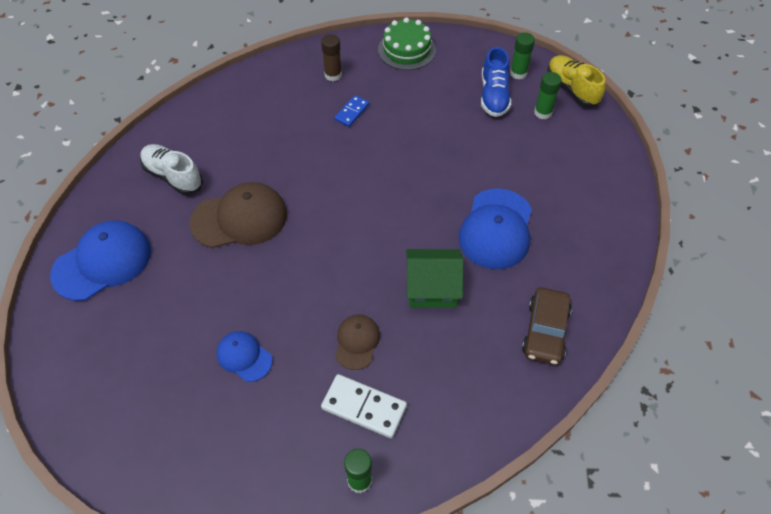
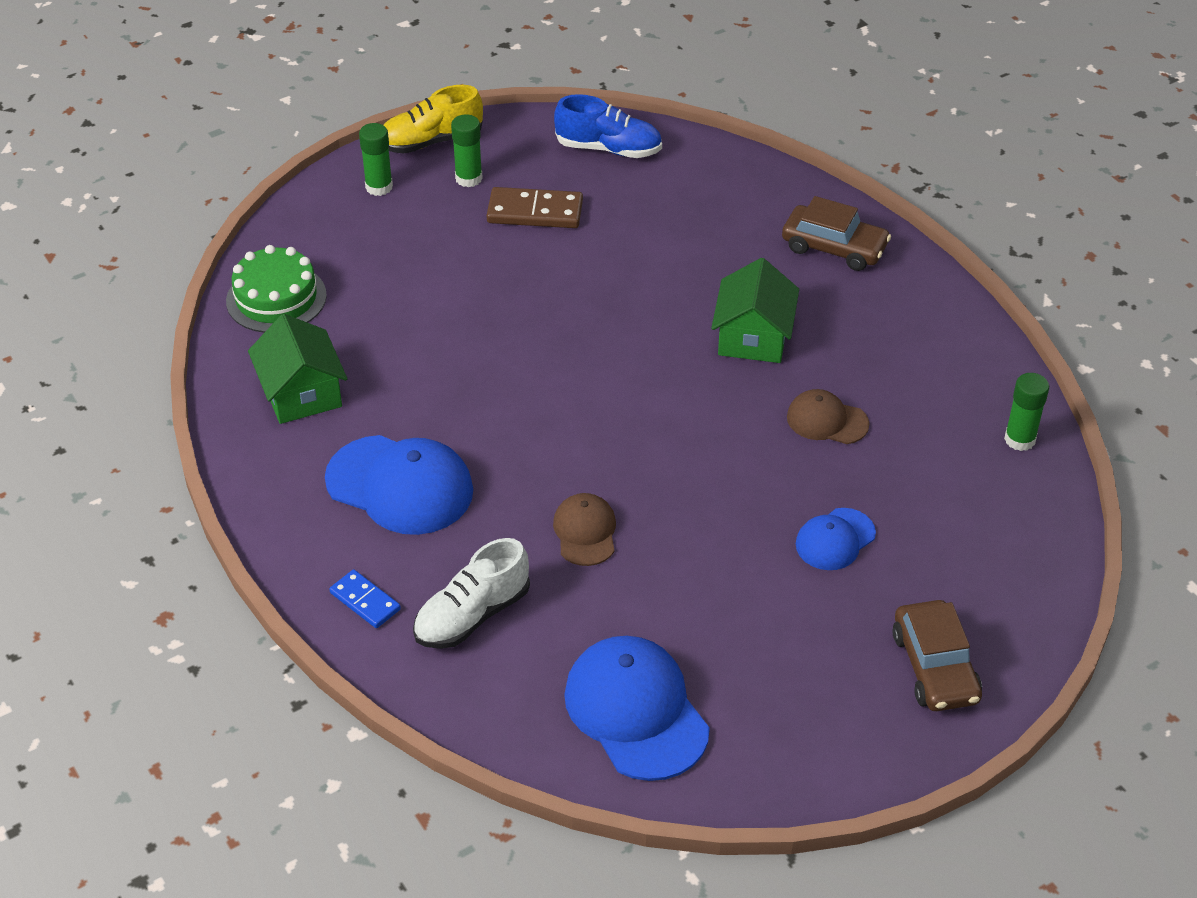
camera: 80 degrees left, 10 degrees down
brown cap [190,182,287,248] -> brown cap [553,493,616,566], size x0.56
brown glue stick [321,34,342,81] -> green house [248,314,347,424]
white domino [321,374,407,438] -> none
blue domino [334,95,369,127] -> blue domino moved to [329,570,401,628]
blue cap [458,188,532,269] -> blue cap moved to [325,435,473,535]
blue shoe [481,47,511,117] -> blue shoe moved to [554,94,662,158]
none -> brown domino [487,187,583,228]
none -> brown car [892,600,982,711]

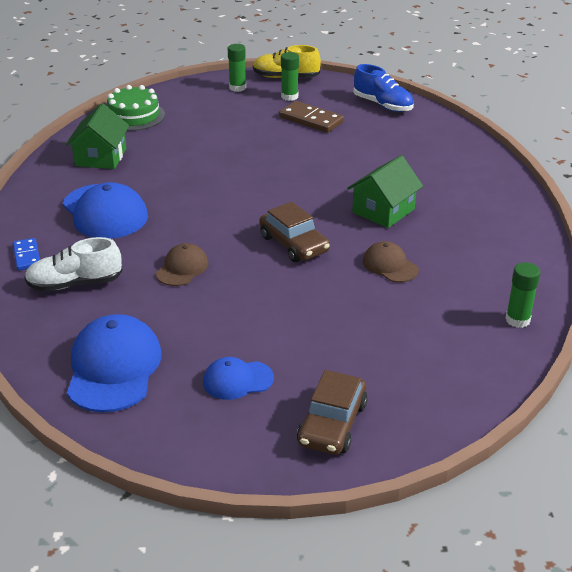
camera: 30 degrees right, 10 degrees down
brown car [782,196,891,271] -> brown car moved to [259,202,330,262]
blue cap [796,508,876,570] -> blue cap moved to [203,357,274,400]

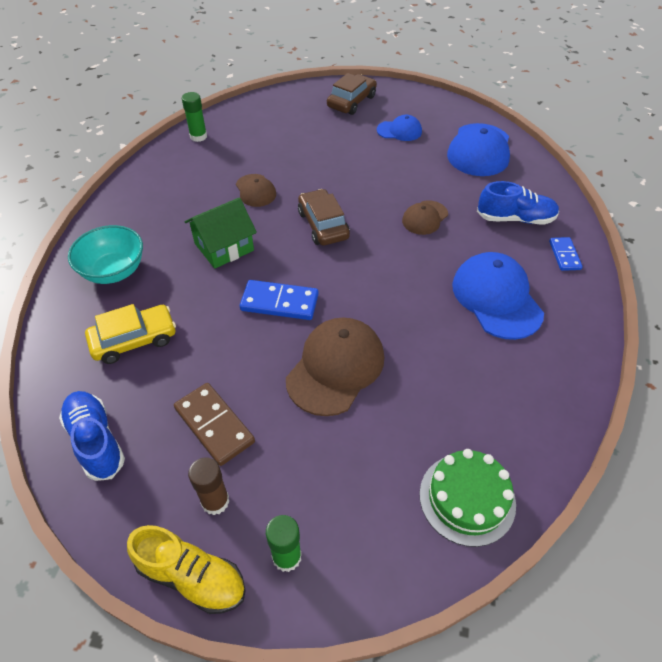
camera: 165 degrees left, 15 degrees up
white shoe [24,237,123,291] -> blue shoe [477,181,559,225]
green house [66,103,130,169] -> none
green glue stick [281,52,299,101] -> brown glue stick [188,457,229,515]
none -> turquoise bowl [68,225,143,284]
none -> yellow car [85,304,176,364]
none -> blue domino [240,280,318,320]
none -> brown cap [286,317,384,416]

